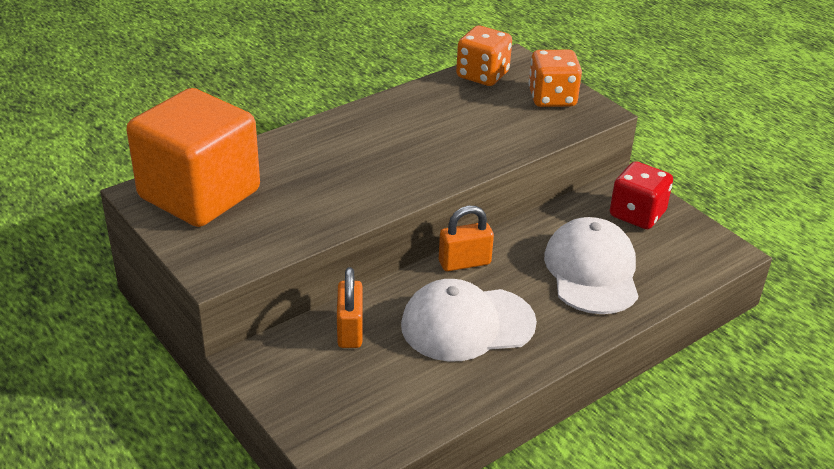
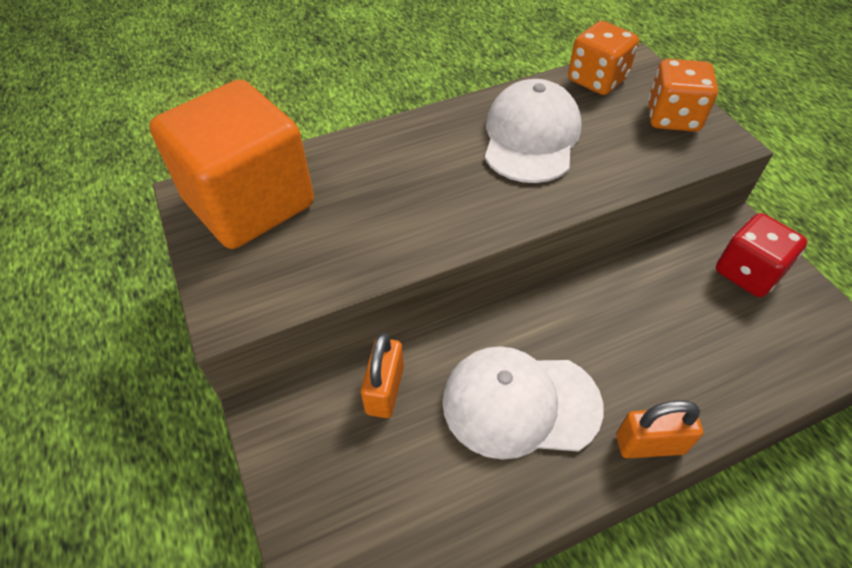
camera: 15 degrees right, 15 degrees up
orange padlock [439,206,494,271] -> orange padlock moved to [616,400,703,458]
white cap [544,217,638,314] -> white cap moved to [485,79,582,183]

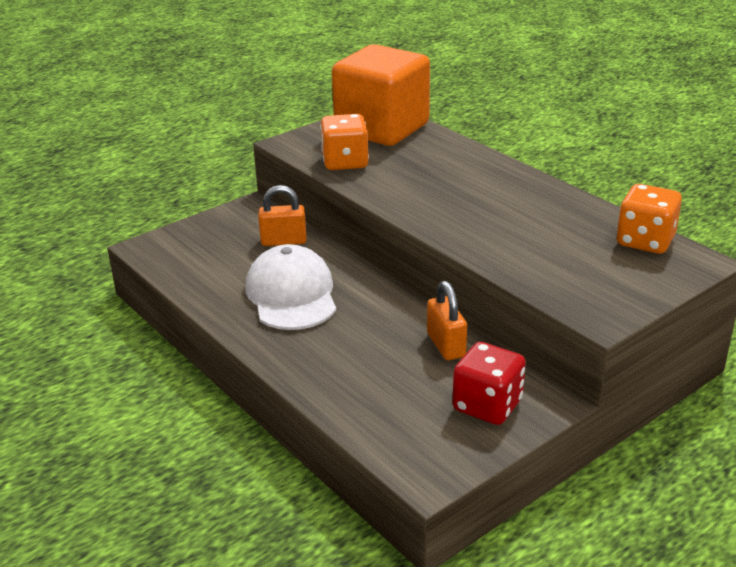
camera: 75 degrees right, 20 degrees down
white cap [485,79,582,183] -> none
orange padlock [616,400,703,458] -> orange padlock moved to [427,281,467,360]
orange dice [648,59,718,132] -> orange dice moved to [320,114,369,170]

